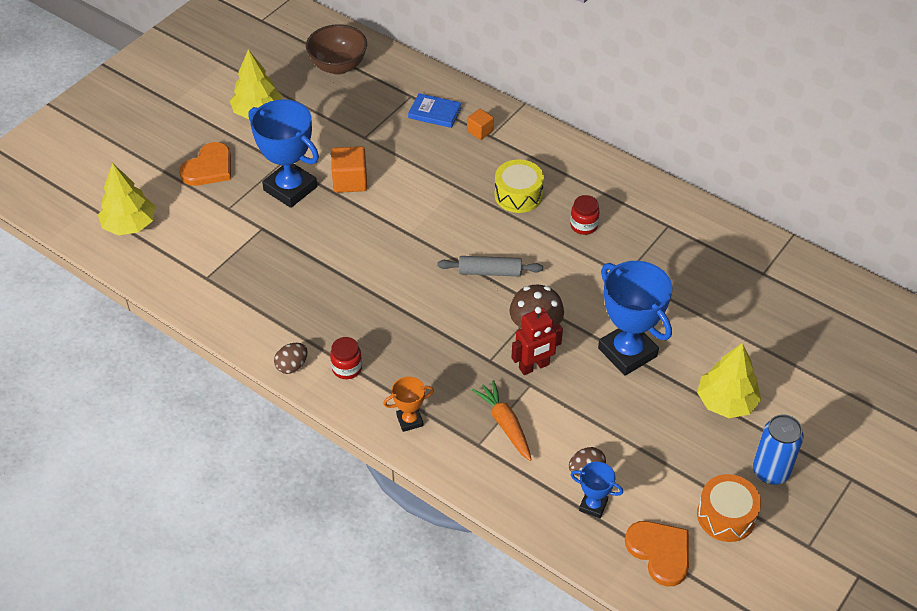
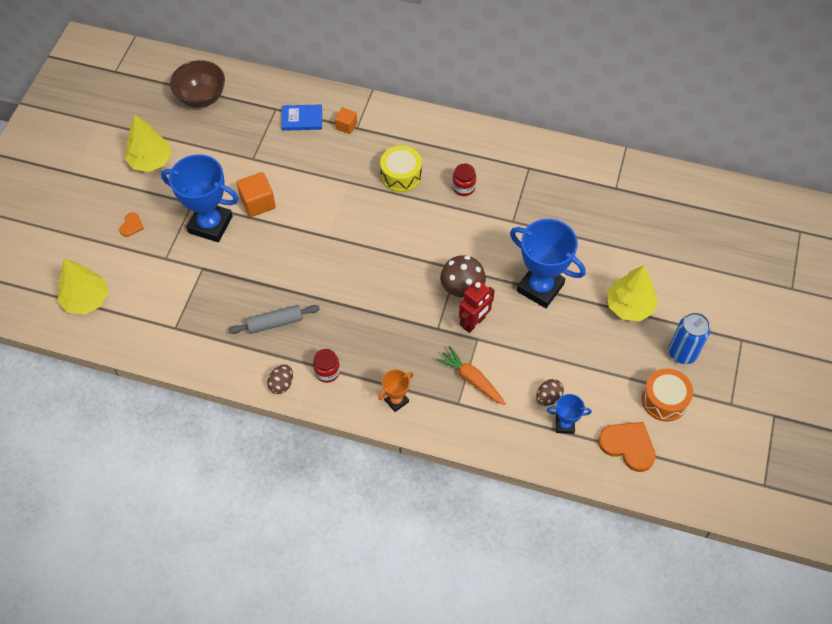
camera: 20 degrees left, 10 degrees up
orange heart [179,142,231,186] -> orange heart [119,212,144,237], size x0.52
grey rolling pin [437,256,543,276] -> grey rolling pin moved to [229,305,320,334]

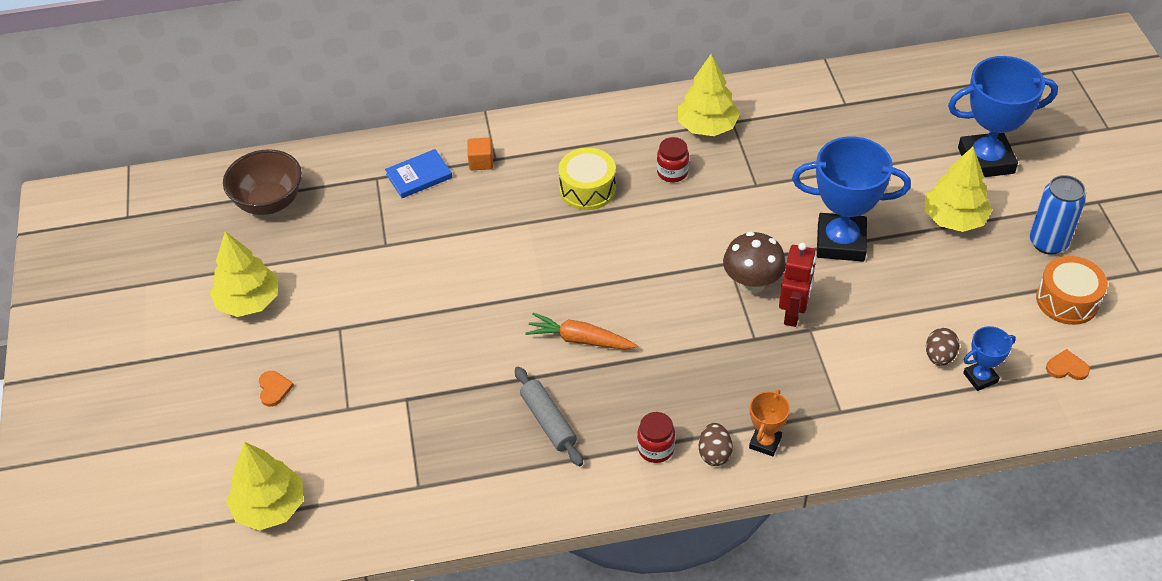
camera: 25 degrees left, 10 degrees down
blue trophy [161,154,239,242] -> blue trophy moved to [948,56,1058,177]
grey rolling pin [229,305,320,334] -> grey rolling pin turned 75 degrees counterclockwise [515,366,583,466]
orange cube [237,172,276,217] -> none
brown egg [267,365,293,394] -> brown egg moved to [699,423,733,466]
orange carrot [436,346,506,405] -> orange carrot moved to [525,313,638,350]
orange heart [598,422,656,472] -> orange heart [1046,349,1090,380], size x0.52
none -> yellow tree [678,54,740,136]

